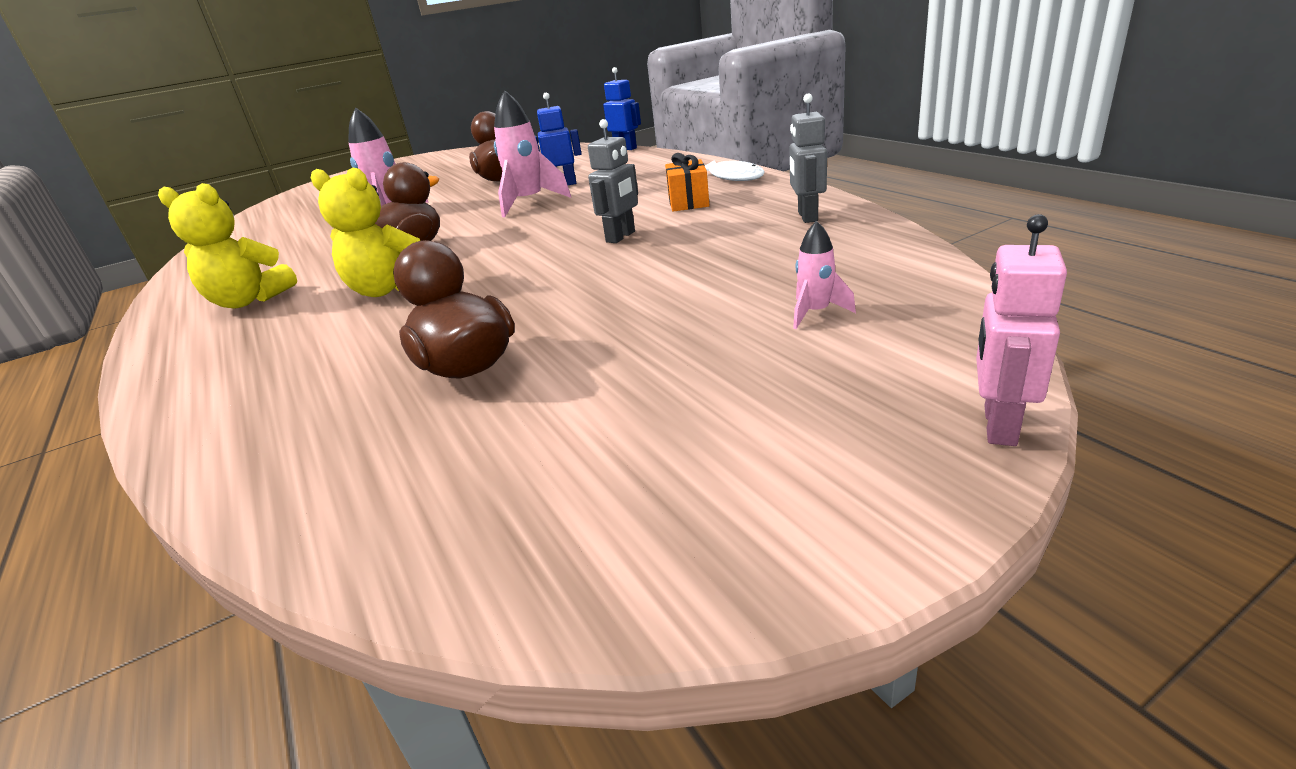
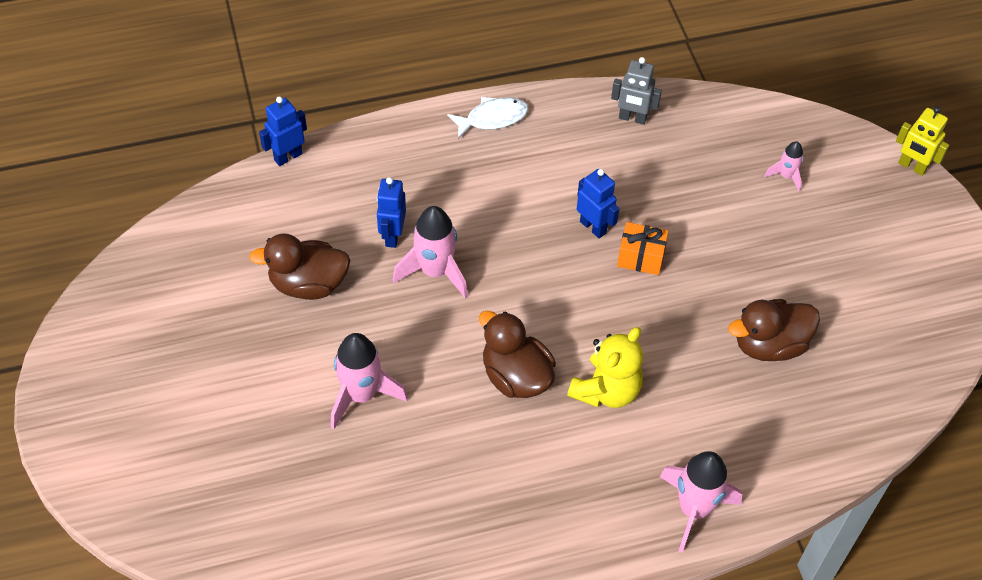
camera: 80 degrees left, 25 degrees up
yellow teddy bear [158,183,297,308] -> none
grey robot [588,119,638,243] -> blue robot [577,169,619,238]
orange gift [665,153,709,212] -> orange gift moved to [617,222,668,275]
pink robot [976,214,1067,446] -> yellow robot [896,107,949,176]
none -> pink rocket [660,451,742,553]

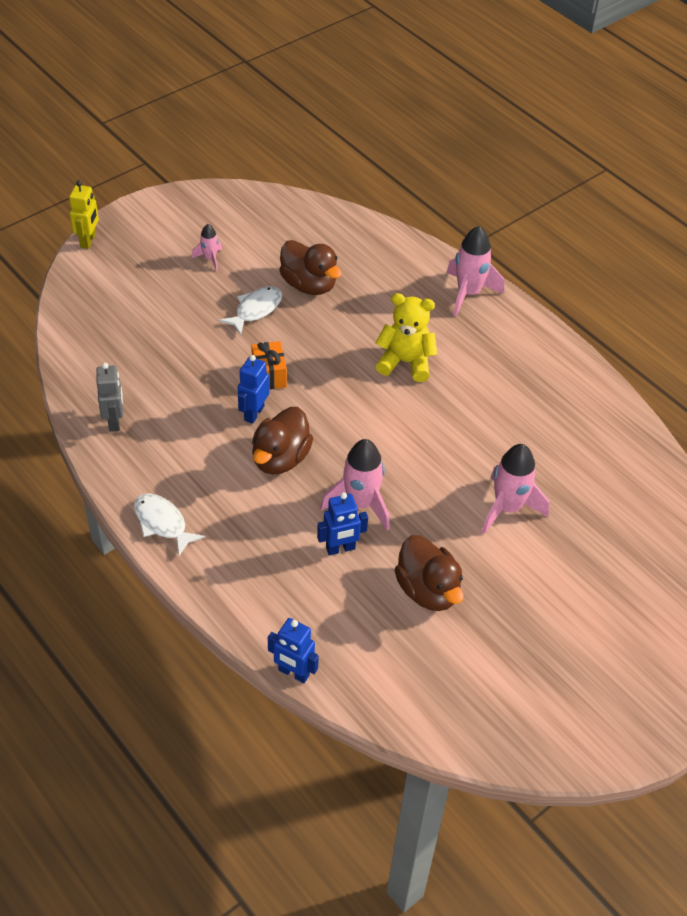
camera: 115 degrees left, 5 degrees down
brown duck [479,311,556,398] -> brown duck moved to [252,407,313,474]
pink rocket [764,141,803,192] -> pink rocket moved to [192,224,222,271]
none -> white fish [219,286,282,335]

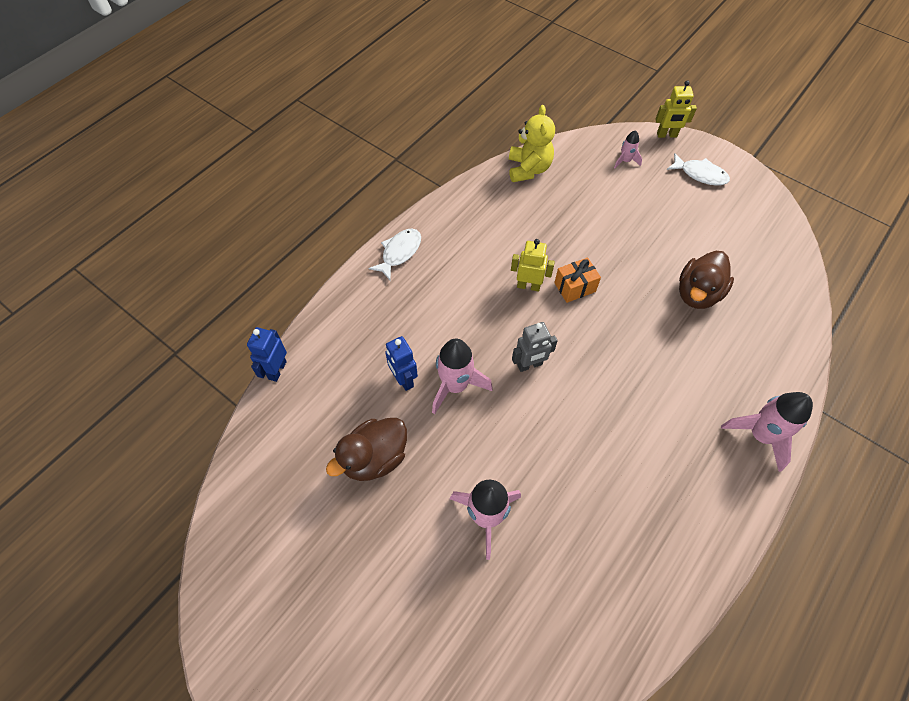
camera: 80 degrees right, 10 degrees up
grey robot [96,363,123,432] -> grey robot moved to [512,322,557,372]
pink rocket [192,224,222,271] -> pink rocket moved to [614,130,642,169]
white fish [219,286,282,335] -> white fish moved to [667,153,730,186]
blue robot [238,355,269,424] -> yellow robot [511,239,555,291]
brown duck [252,407,313,474] -> none
yellow teddy bear [375,293,437,382] -> yellow teddy bear moved to [509,105,555,182]

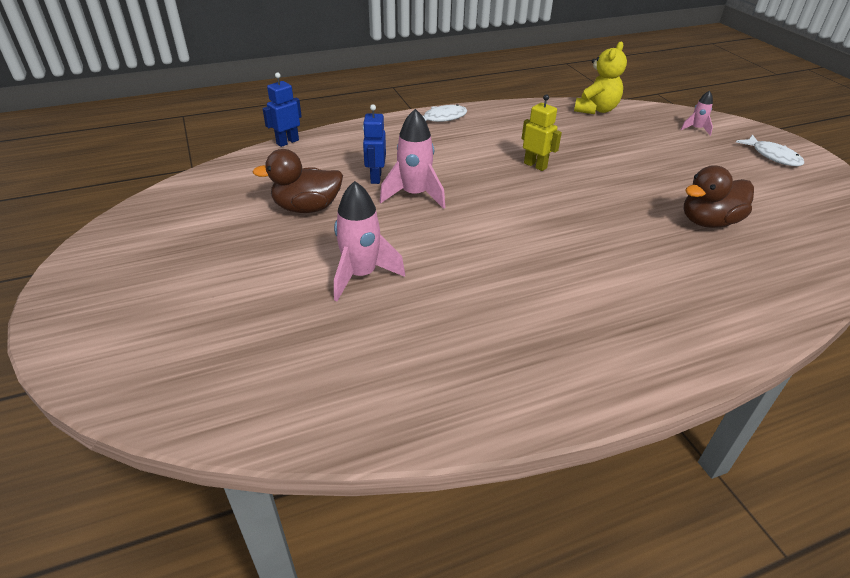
camera: 30 degrees right, 20 degrees down
grey robot [512,322,557,372] -> none
orange gift [554,258,601,303] -> none
yellow robot [655,80,697,138] -> none
pink rocket [721,392,813,472] -> none

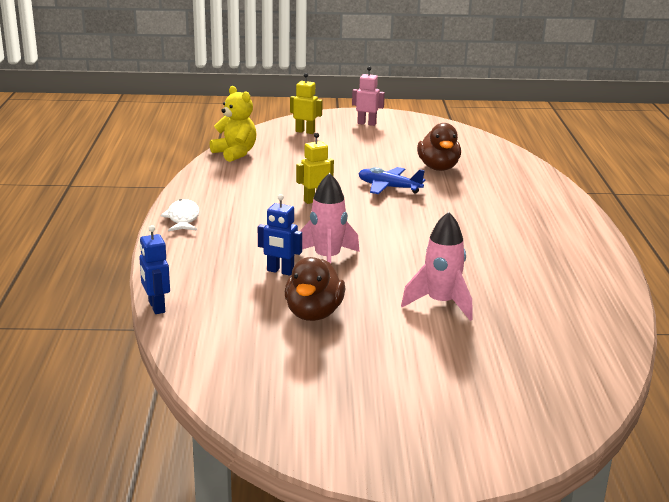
camera: 70 degrees left, 15 degrees down
pink rocket [681,91,713,136] -> yellow robot [290,73,323,134]
white fish [736,135,804,166] -> pink robot [352,66,385,126]
none -> blue plane [358,167,426,194]

